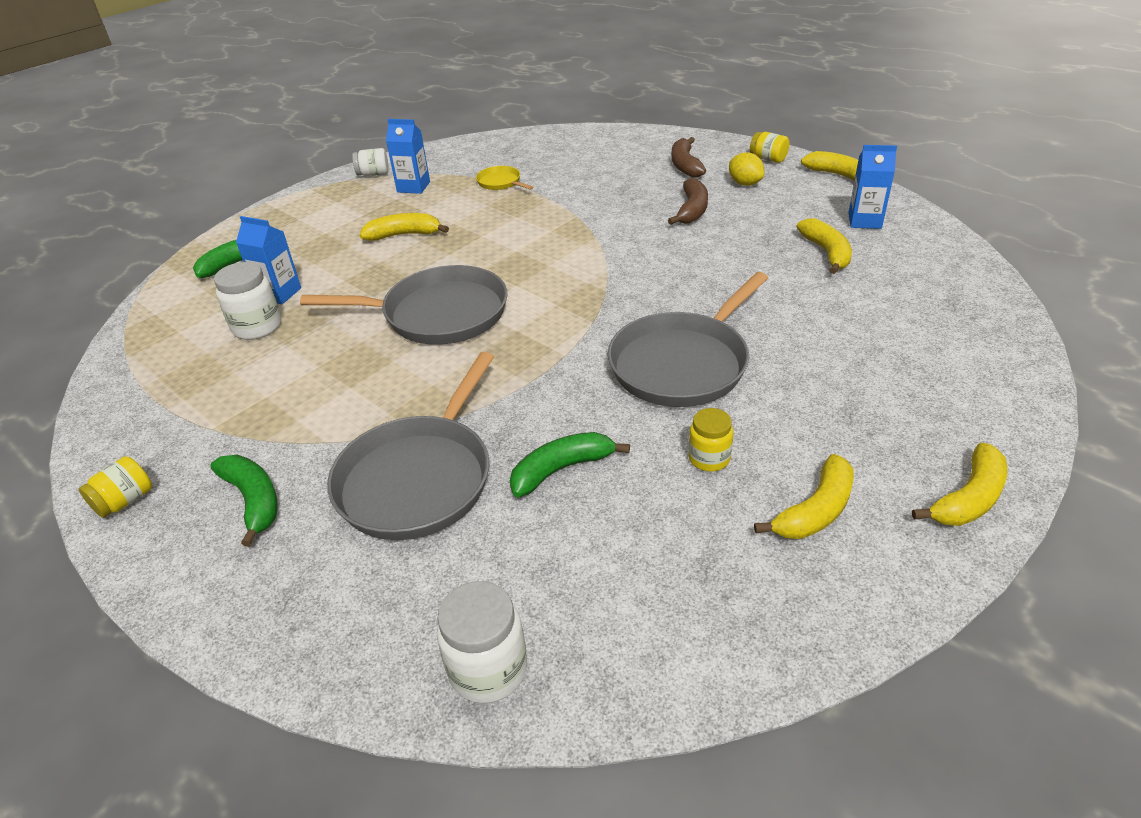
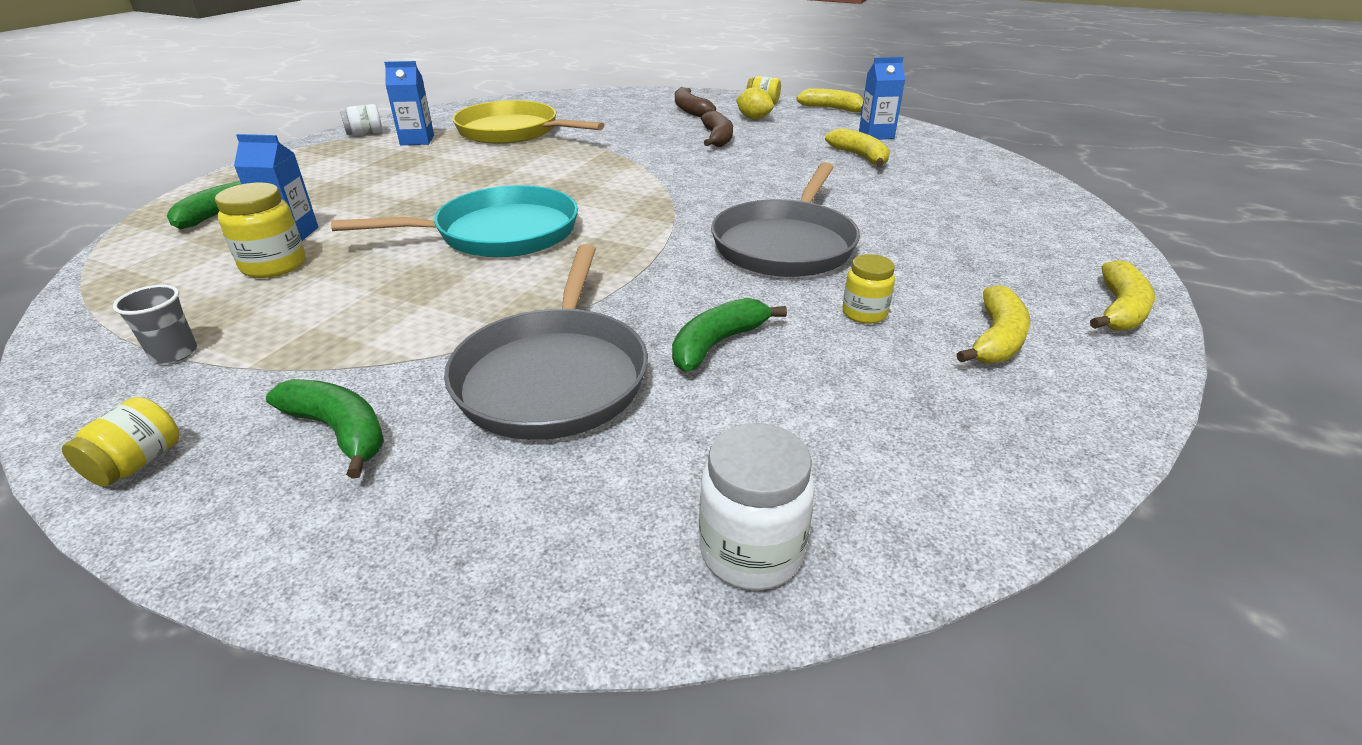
camera: 20 degrees left, 5 degrees down
white jar [214,262,281,340] -> yellow jar [215,182,305,278]
grey pan [300,265,508,345] -> turquoise pan [331,185,578,257]
yellow banana [359,213,449,241] -> none
yellow pan [476,166,534,190] -> yellow pan [452,100,604,144], size x2.18
none -> grey cup [113,285,197,364]

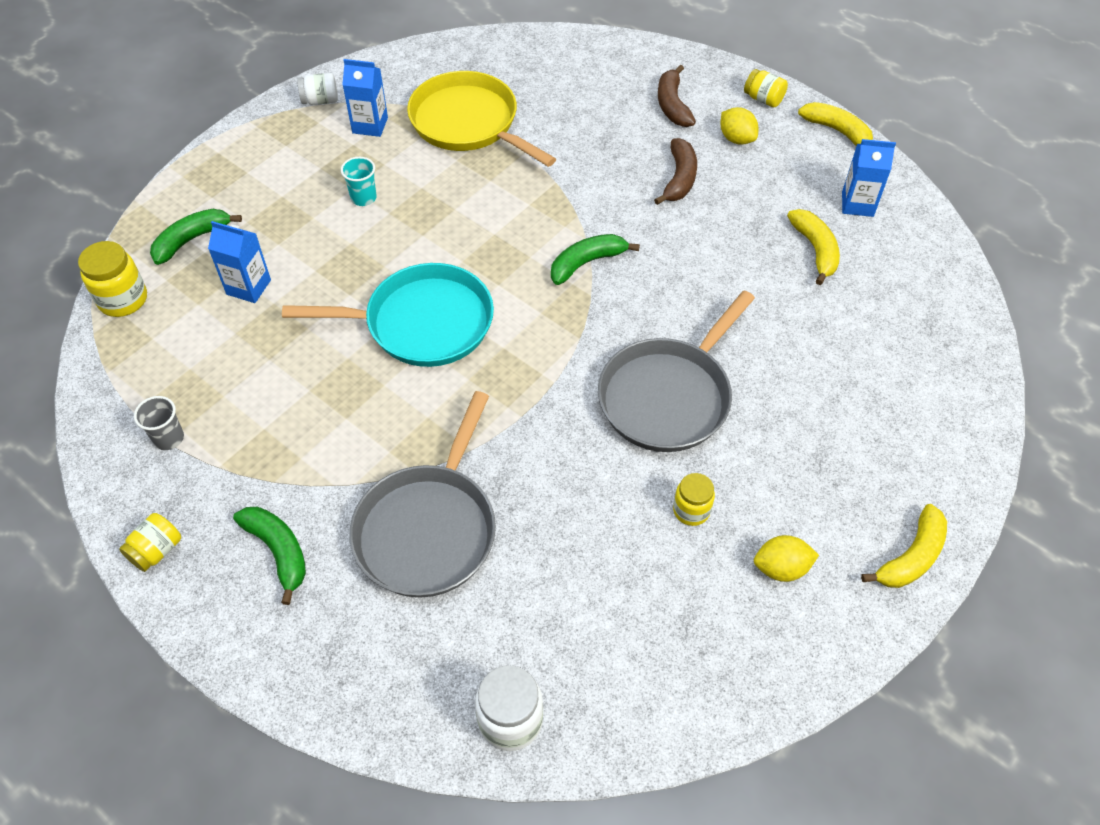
camera: 15 degrees right, 20 degrees up
yellow jar [215,182,305,278] -> yellow jar moved to [78,241,147,317]
green banana [672,298,787,371] -> green banana moved to [551,234,640,285]
yellow banana [957,285,1030,363] -> yellow lemon [754,535,819,582]
none -> turquoise cup [341,157,377,206]

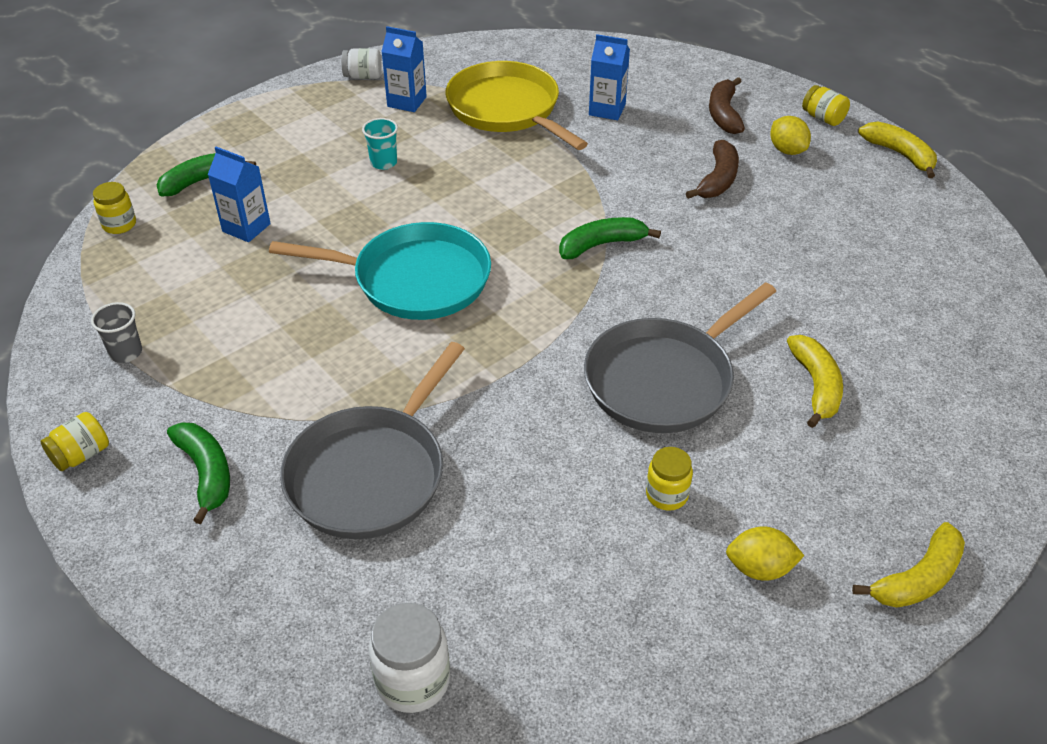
camera: 10 degrees right, 10 degrees down
yellow jar [78,241,147,317] -> yellow jar [93,182,136,234], size x0.66
yellow banana [787,209,840,285] -> yellow banana moved to [787,335,843,428]
blue carton [842,139,896,217] -> blue carton moved to [589,34,630,120]

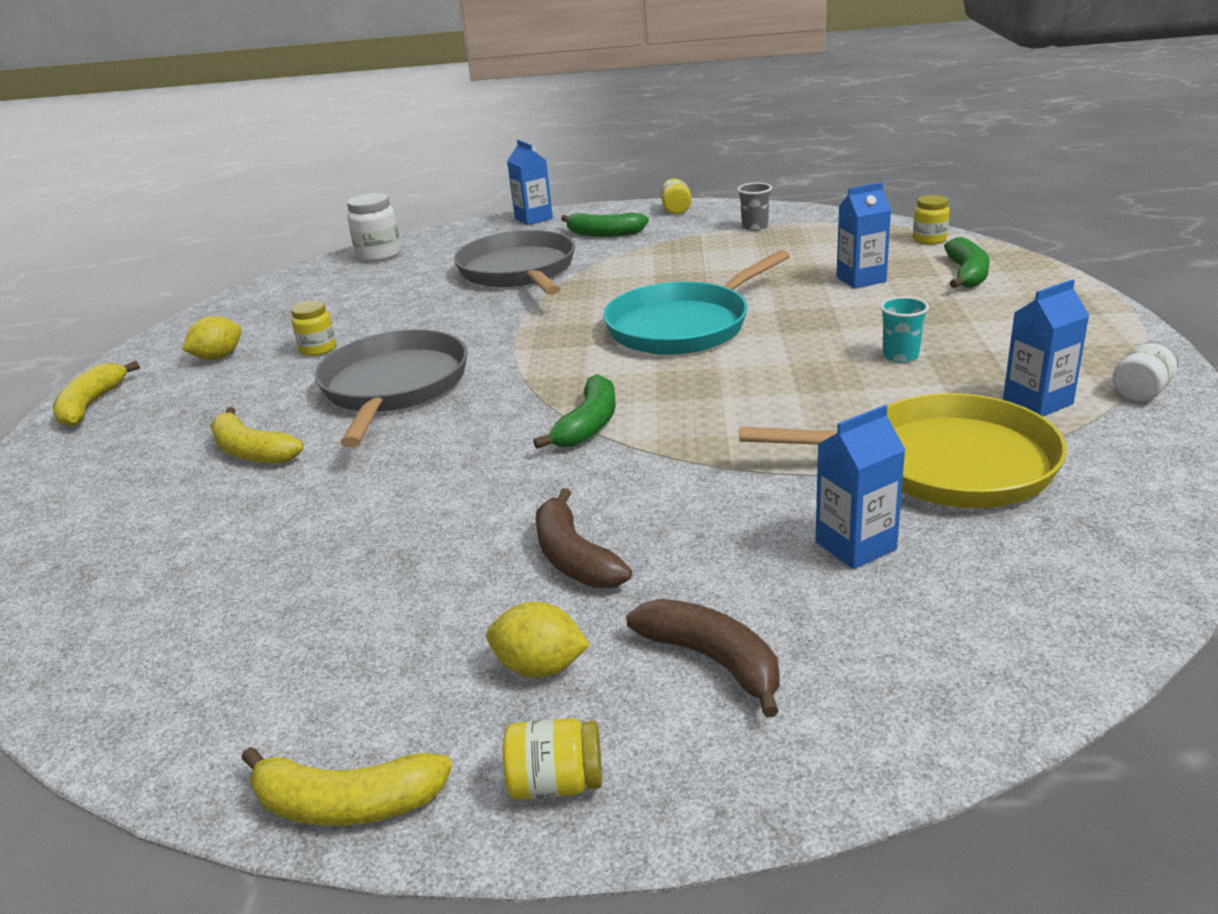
camera: 135 degrees right, 15 degrees down
none -> blue carton [507,140,553,225]

